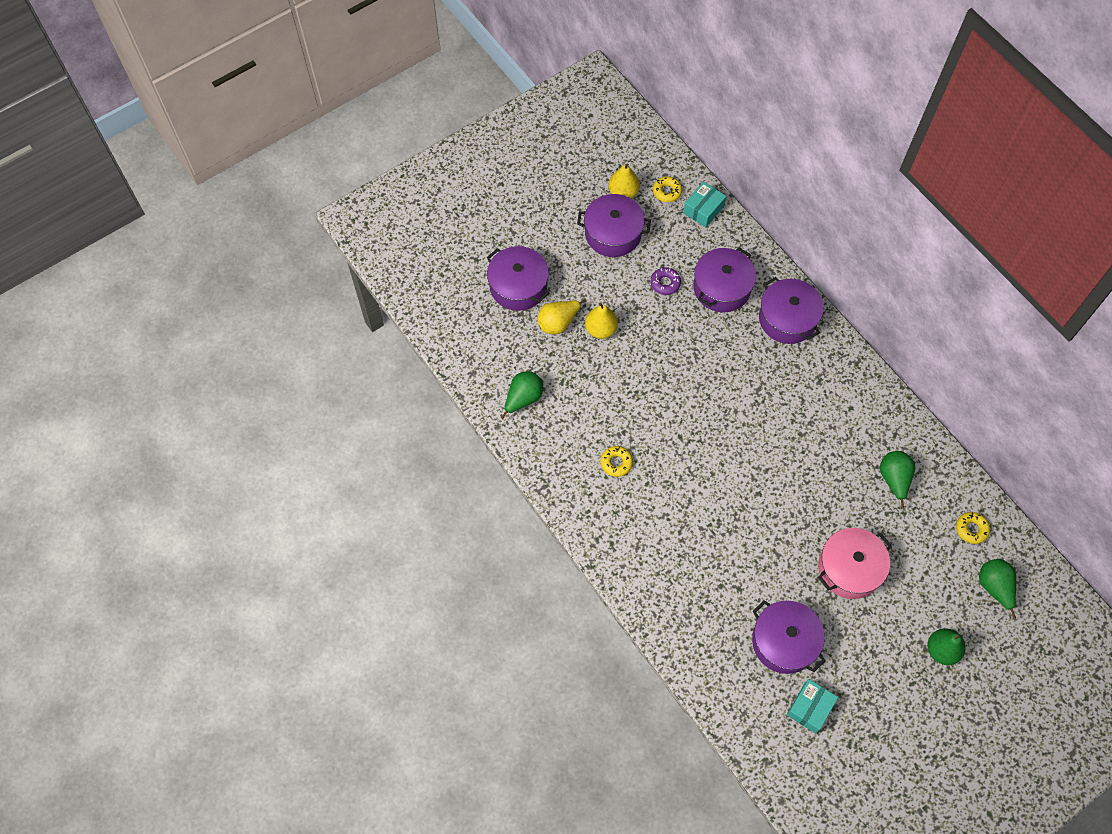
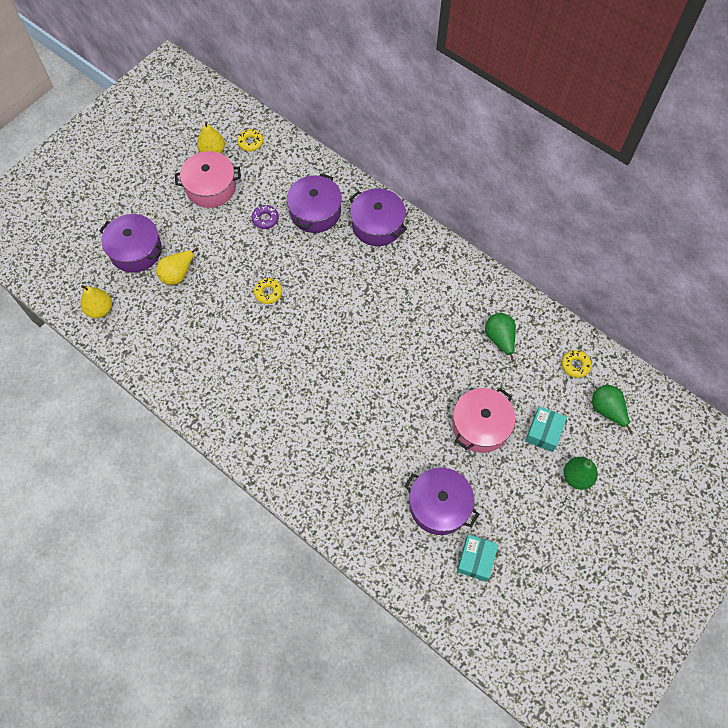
camera: 15 degrees left, 0 degrees up
green pear [501,371,543,419] -> none
purple pot [577,194,651,257] -> pink pot [175,151,241,208]
yellow pear [585,302,618,339] -> yellow pear moved to [81,285,112,318]
yellow donut [601,446,633,477] -> yellow donut moved to [254,278,282,304]
turquoise box [683,182,726,228] -> turquoise box moved to [525,406,567,452]

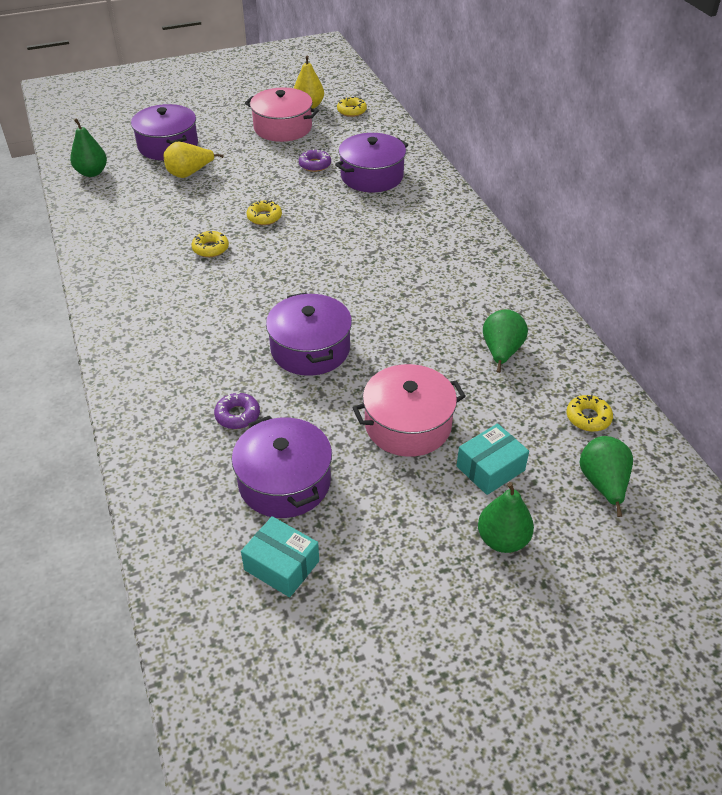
camera: 30 degrees right, 20 degrees down
yellow pear [81,285,112,318] -> green pear [70,118,107,177]
purple pot [349,188,407,246] -> purple pot moved to [266,292,352,376]
turquoise box [457,534,498,582] -> turquoise box turned 75 degrees clockwise [241,516,319,597]
none -> yellow donut [191,231,229,257]
none -> purple donut [214,392,260,429]

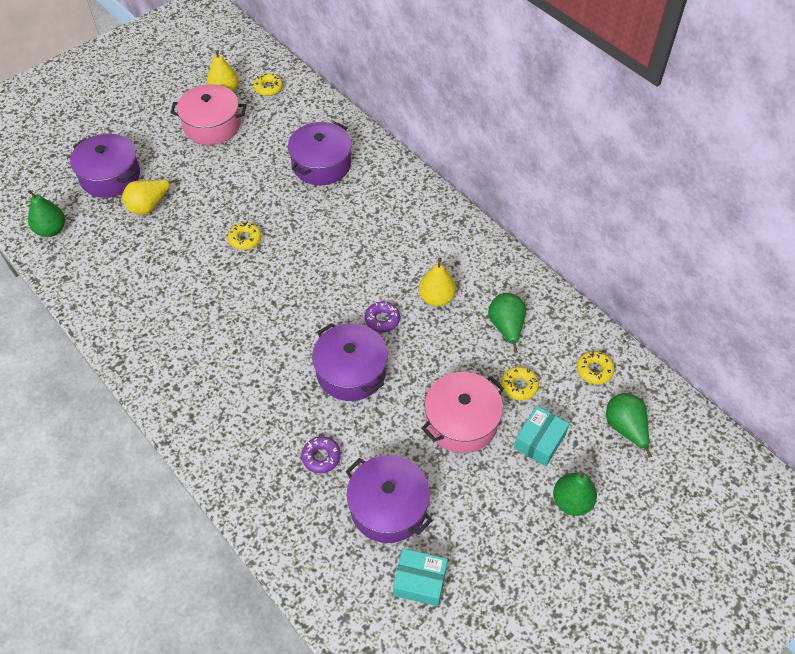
camera: 20 degrees left, 10 degrees up
yellow donut [191,231,229,257] -> yellow donut moved to [501,367,539,400]
purple donut [299,149,331,172] -> purple donut moved to [365,302,400,332]
none -> yellow pear [419,258,456,307]

